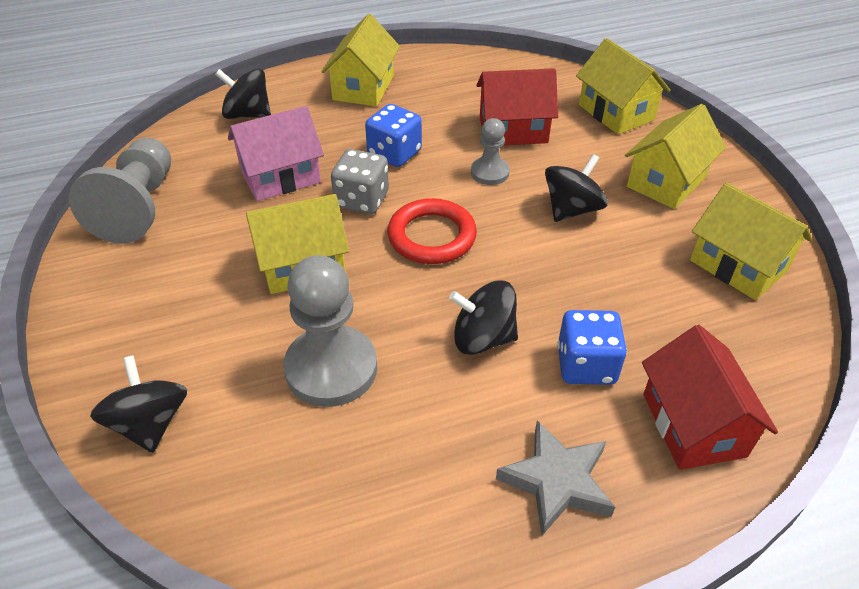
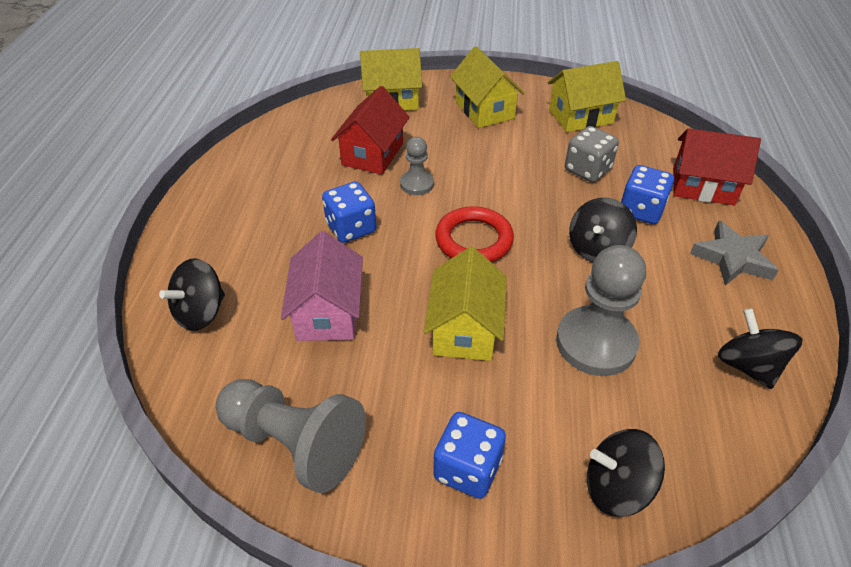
camera: 65 degrees left, 0 degrees up
yellow house [321,14,400,107] -> none
grey dice [331,149,389,214] -> grey dice moved to [565,126,619,182]
black spinning top [545,154,608,222] -> black spinning top moved to [718,308,802,389]
none -> blue dice [433,412,506,499]

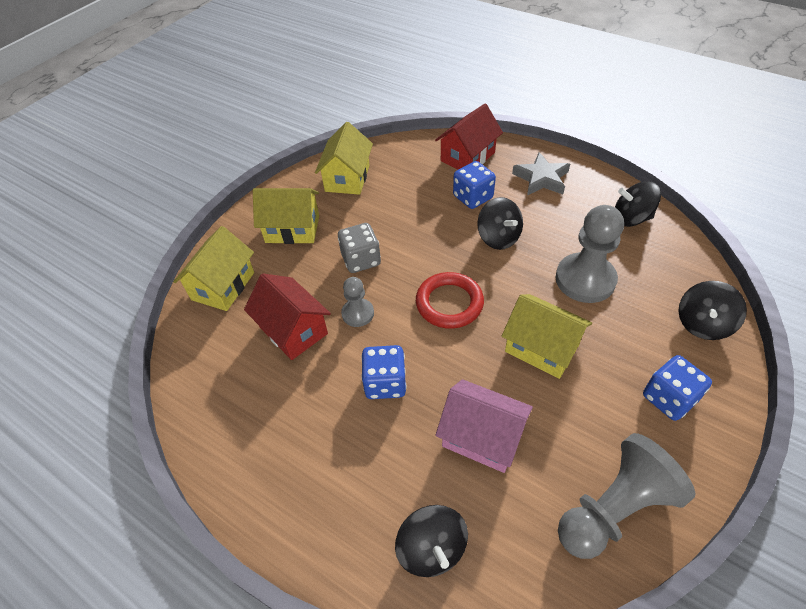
camera: 60 degrees left, 5 degrees up
grey dice [565,126,619,182] -> grey dice moved to [338,223,381,273]

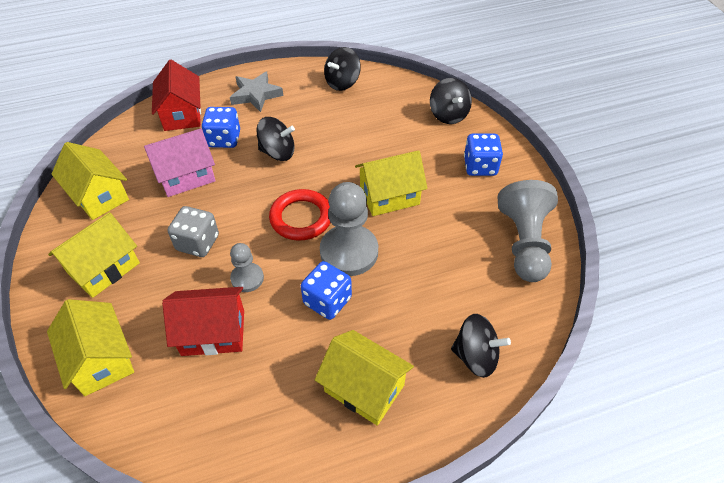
camera: 55 degrees left, 0 degrees up
pink house [435,379,533,473] -> pink house moved to [144,128,216,197]
grey pawn [556,205,624,303] -> grey pawn moved to [320,182,378,276]
none -> yellow house [315,330,414,426]

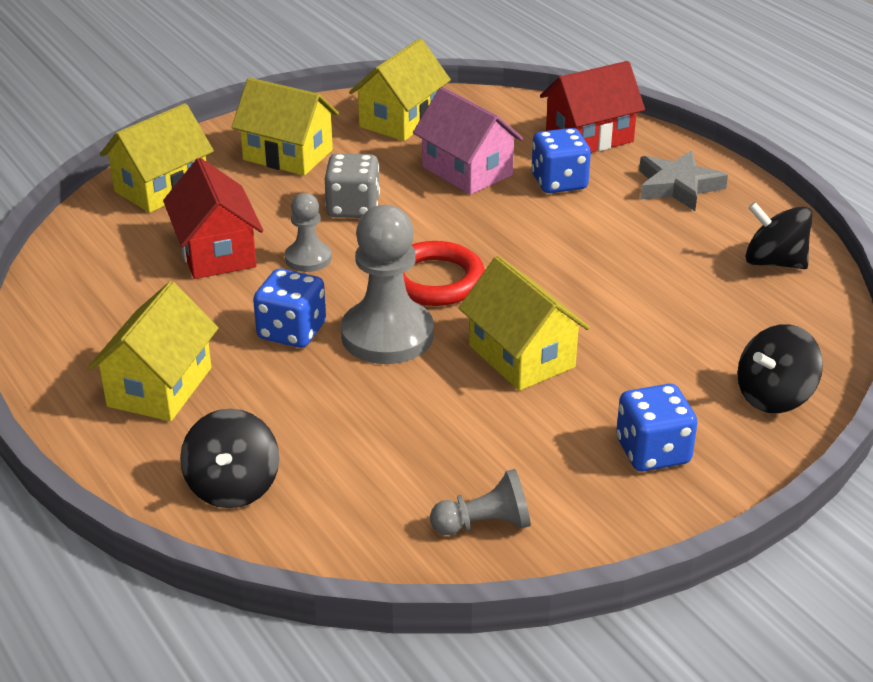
camera: 75 degrees right, 15 degrees down
black spinning top [257,117,295,161] -> none
grey pawn [497,180,558,282] -> grey pawn [430,469,531,535], size x0.54

